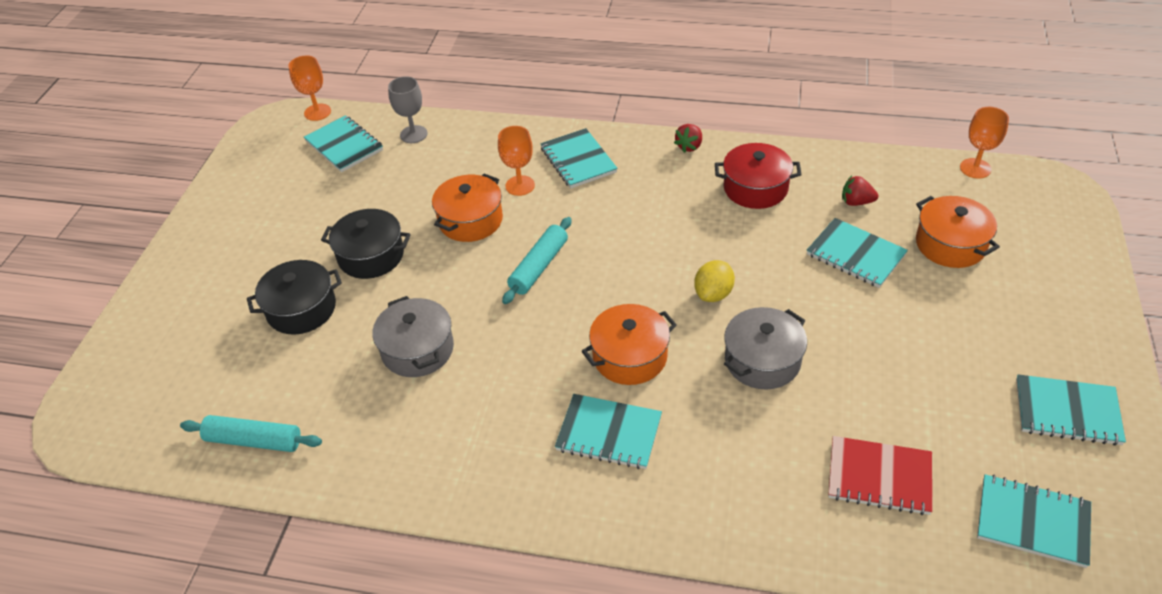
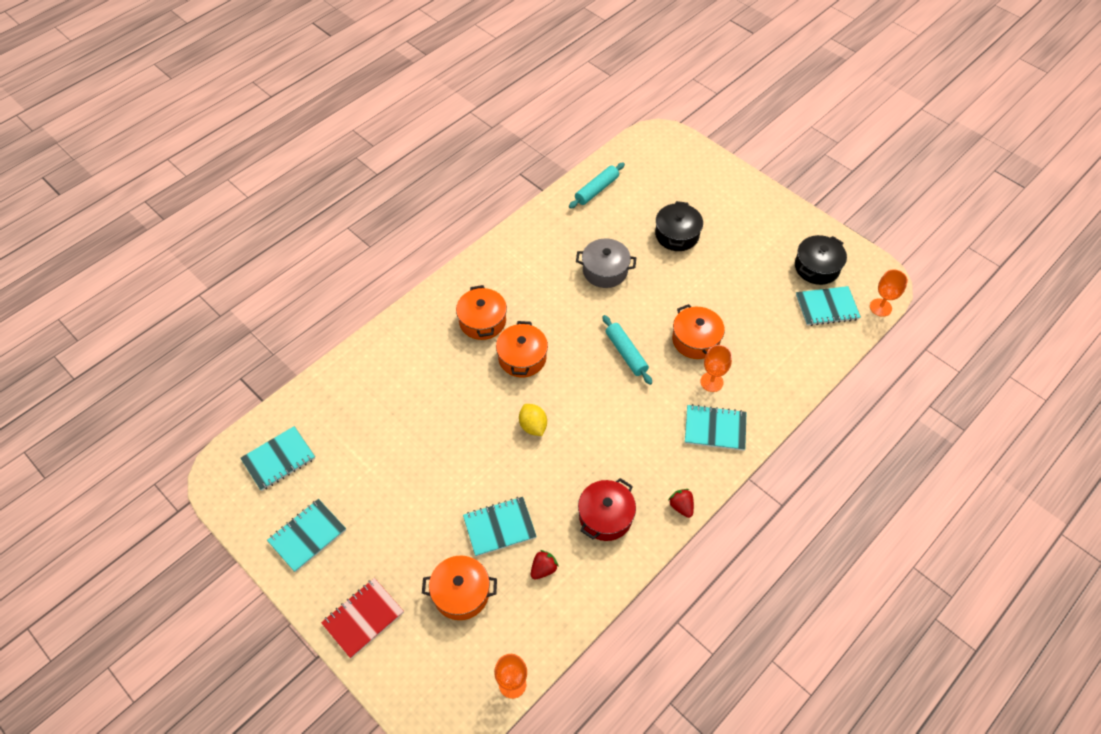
camera: 120 degrees right, 10 degrees up
black pot [321,209,411,279] -> black pot moved to [795,235,847,285]
grey goblet [388,76,428,143] -> none
turquoise notebook [555,394,662,469] -> orange pot [456,285,507,340]
grey pot [724,307,807,389] -> none
red notebook [828,436,933,515] -> red notebook moved to [321,578,404,658]

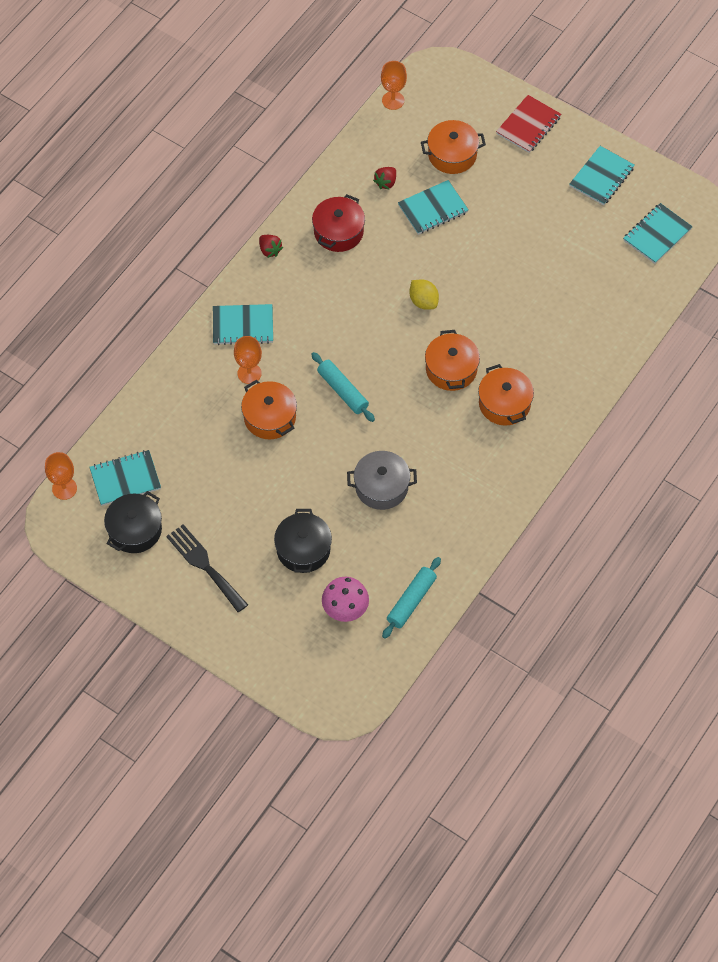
camera: 170 degrees right, 5 degrees up
none -> black fork [166,524,248,612]
none -> pink mushroom [322,577,369,622]

